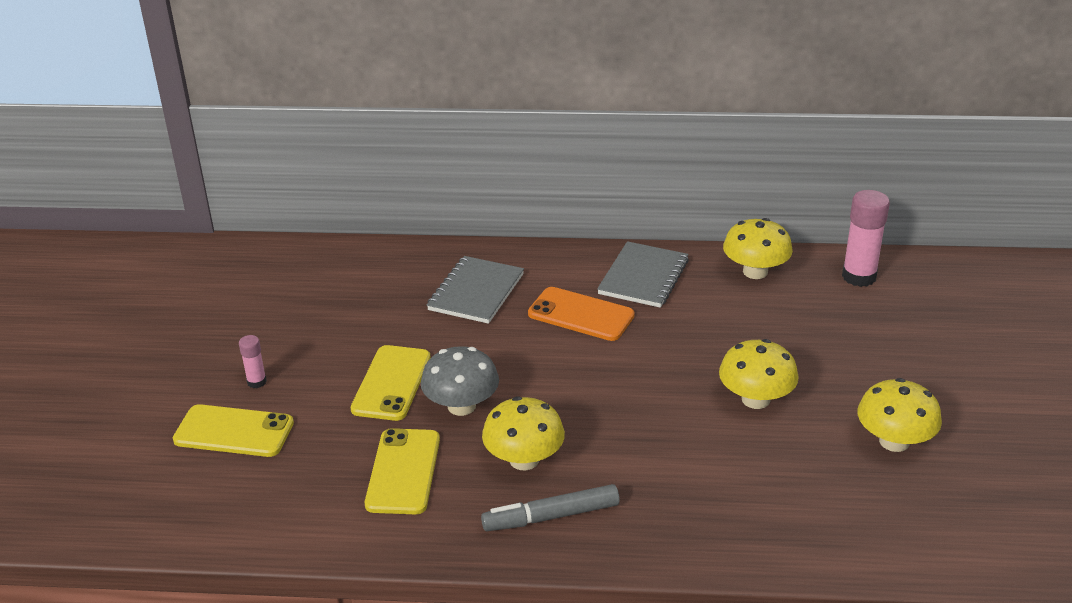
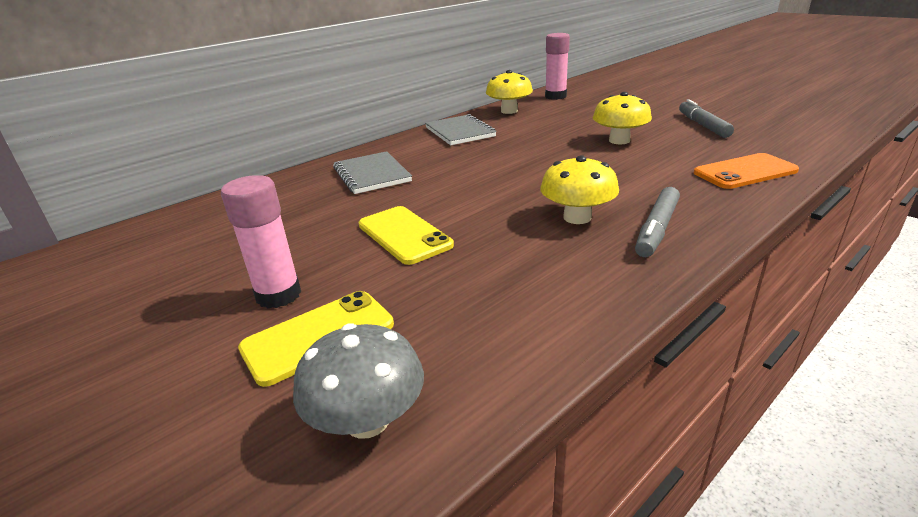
camera: 45 degrees left, 5 degrees down
pink glue stick [239,335,267,388] -> pink glue stick [221,175,301,308], size x1.91
yellow phone [365,428,440,514] -> none
grey mushroom [421,346,499,416] -> grey mushroom moved to [293,323,424,439]
orange phone [528,287,635,341] -> orange phone moved to [694,153,799,189]
yellow mushroom [858,378,942,452] -> grey marker [679,99,734,138]

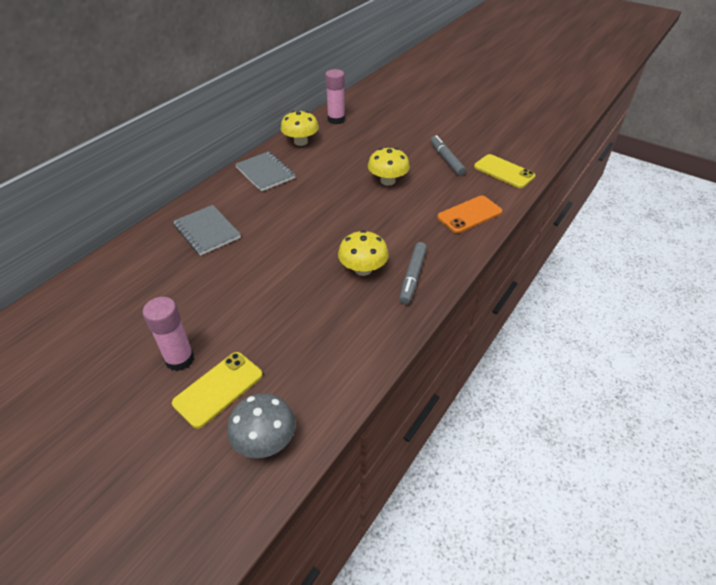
camera: 15 degrees left, 15 degrees up
yellow phone [358,206,454,265] -> yellow phone moved to [474,154,536,188]

